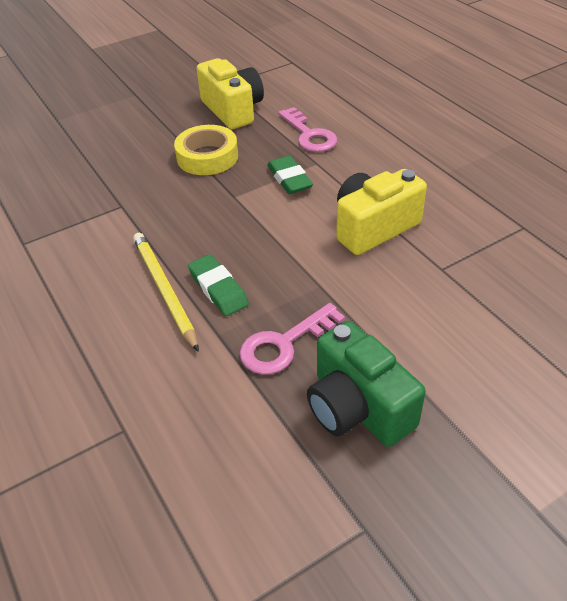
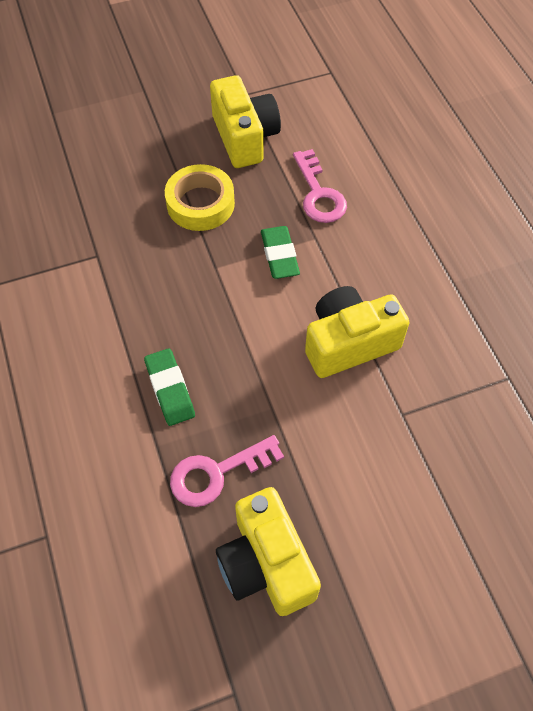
camera: 10 degrees right, 15 degrees up
yellow pencil [133,233,199,352] -> none
green camera [307,321,426,447] -> yellow camera [216,487,321,616]

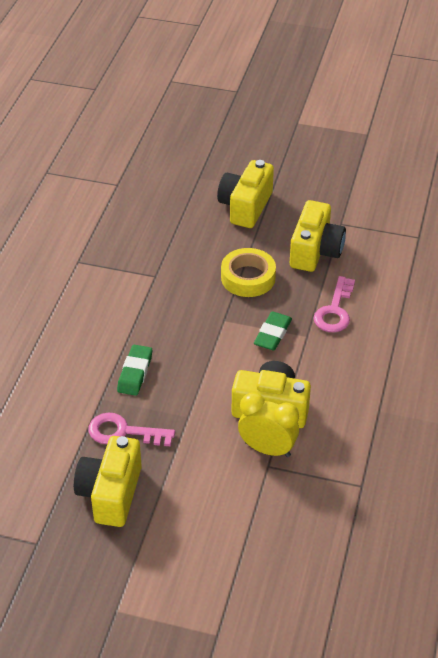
camera: 35 degrees right, 15 degrees down
none -> yellow camera [217,160,274,228]
none -> yellow clock [238,392,299,457]

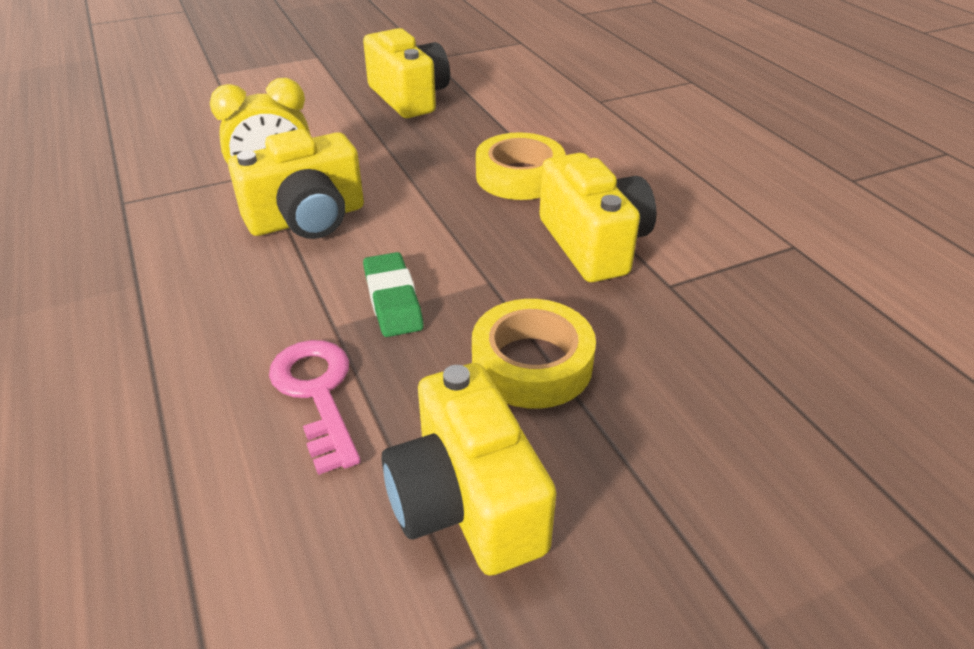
camera: 140 degrees right, 5 degrees down
pink key [88,413,175,446] -> none
green eraser [117,345,152,396] -> yellow tape [476,132,565,200]
yellow camera [217,160,274,228] -> yellow camera moved to [539,153,657,282]

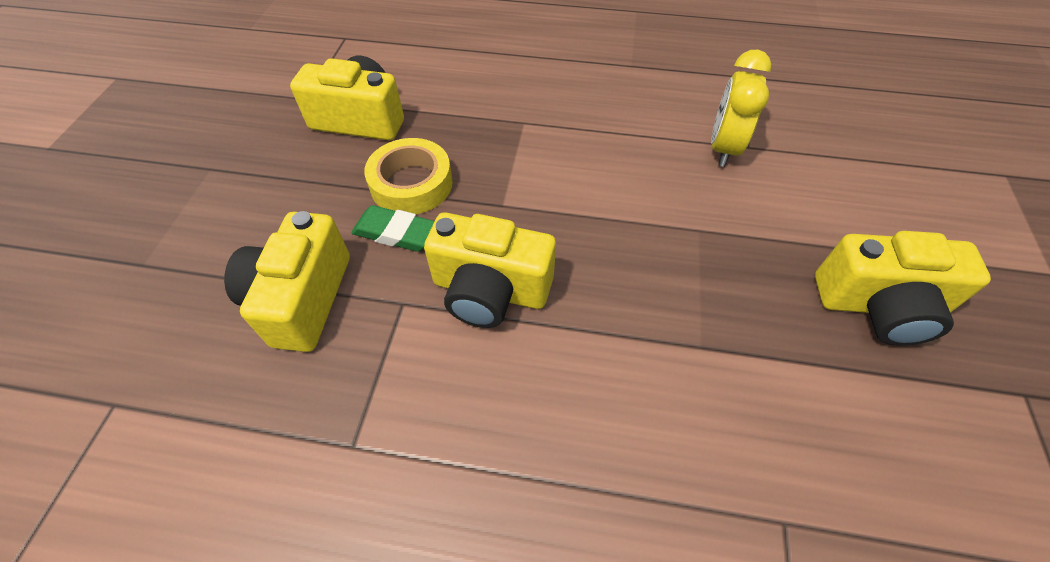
camera: 125 degrees right, 15 degrees up
yellow camera [228,129,364,239] -> yellow camera moved to [224,211,350,352]
pink key [269,340,361,475] -> none
green eraser [363,252,424,337] -> green eraser moved to [351,205,435,252]
yellow tape [476,132,565,200] -> none

